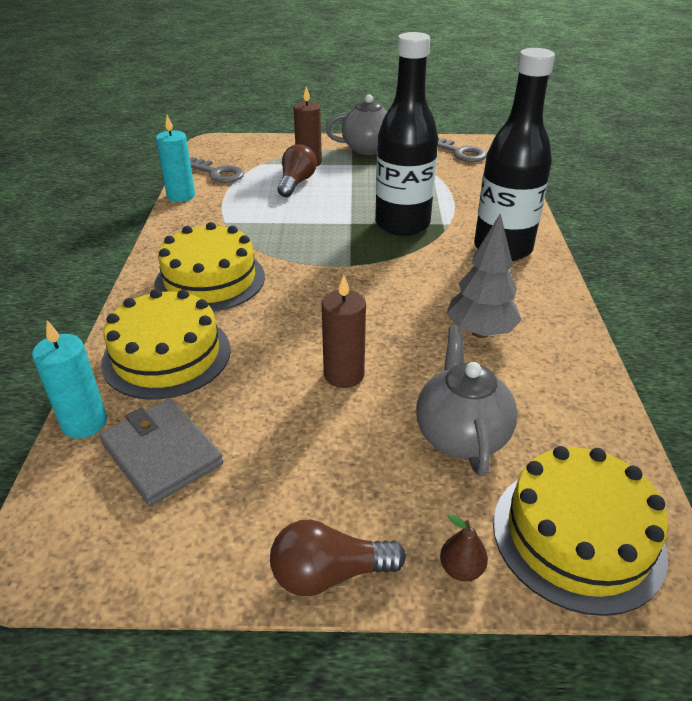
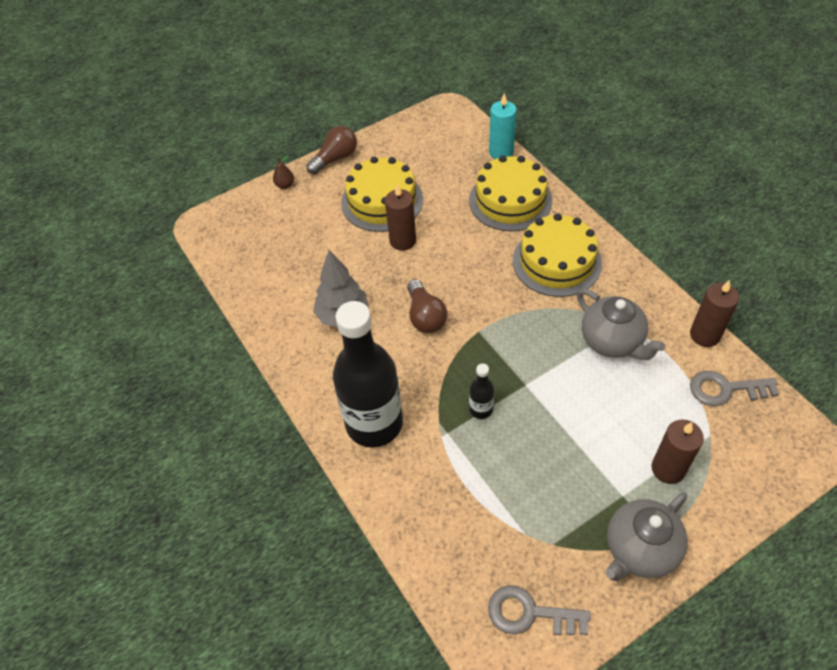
camera: 150 degrees right, 15 degrees up
grey wallet [99,398,224,506] -> none
turquoise candle [156,115,195,202] -> brown candle [690,280,739,347]
brown light bulb [278,144,317,197] -> brown light bulb moved to [407,279,447,333]
black bottle [375,32,438,236] -> black bottle [469,364,494,419], size x0.42
grey teapot [416,326,518,476] -> grey teapot moved to [577,289,665,360]
yellow cake [493,446,669,616] -> yellow cake moved to [341,157,423,232]

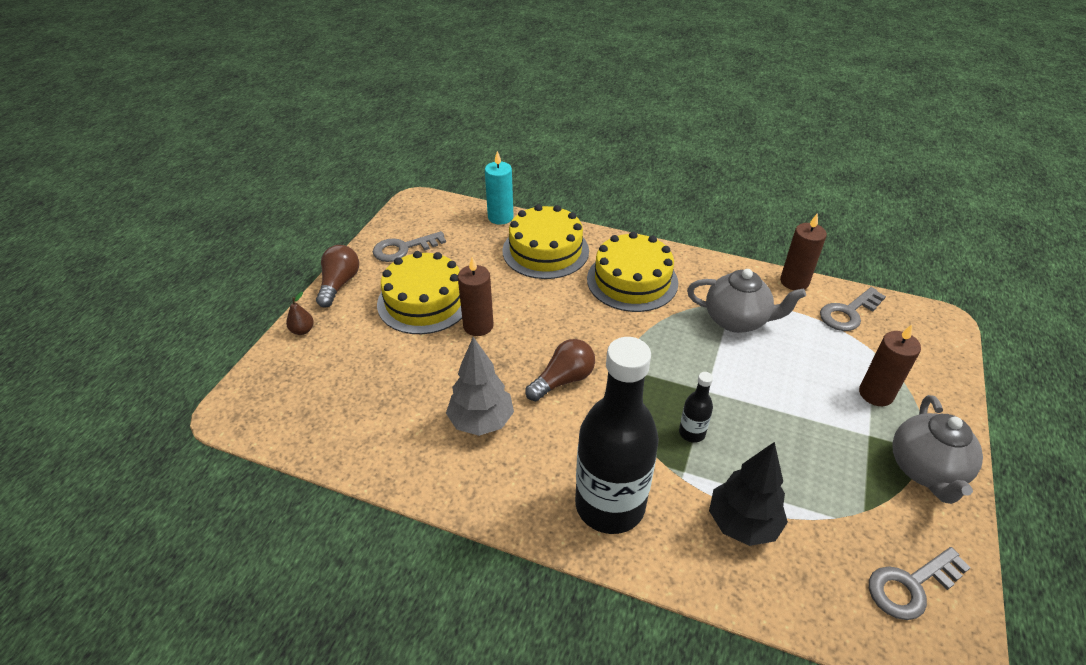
camera: 40 degrees left, 10 degrees down
brown light bulb [407,279,447,333] -> brown light bulb turned 75 degrees counterclockwise [525,339,595,401]
none -> grey key [373,231,446,262]
none -> black tree [709,442,788,546]

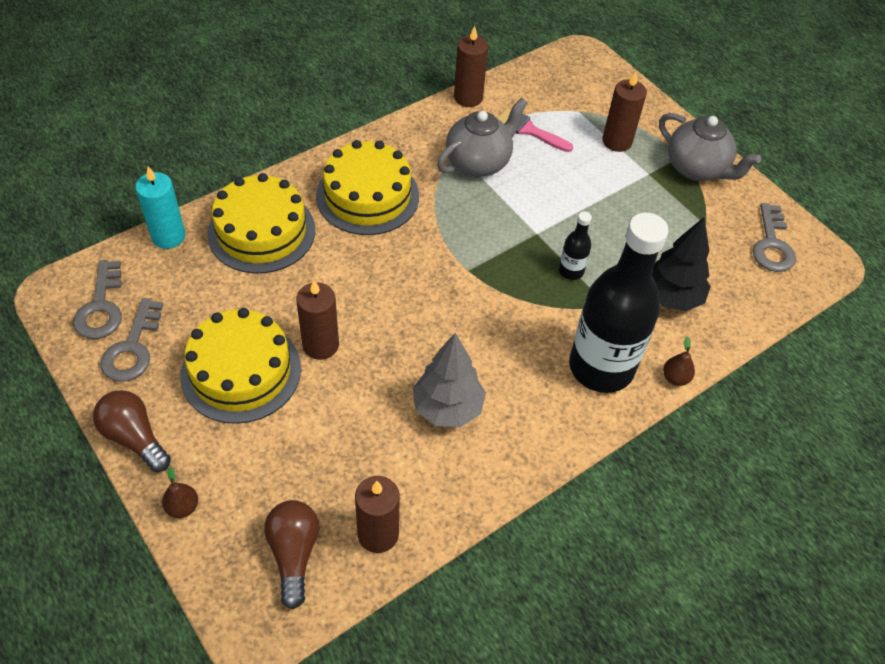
camera: 60 degrees left, 10 degrees up
brown light bulb [525,339,595,401] -> brown light bulb moved to [264,500,319,609]
grey key [820,287,886,331] -> grey key moved to [73,260,122,339]
none -> brown candle [355,476,400,553]
none -> pink brush [497,108,573,152]
none -> brown pear [663,337,695,386]

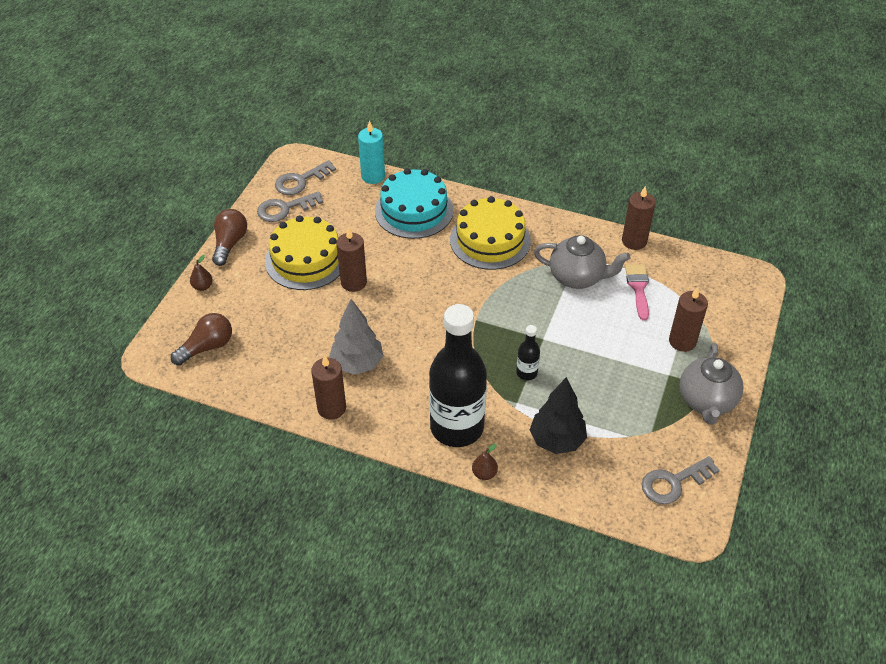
camera: 60 degrees right, 5 degrees down
yellow cake [207,173,315,274] -> turquoise cake [375,168,454,239]
brown candle [355,476,400,553] -> brown candle moved to [311,355,346,420]

